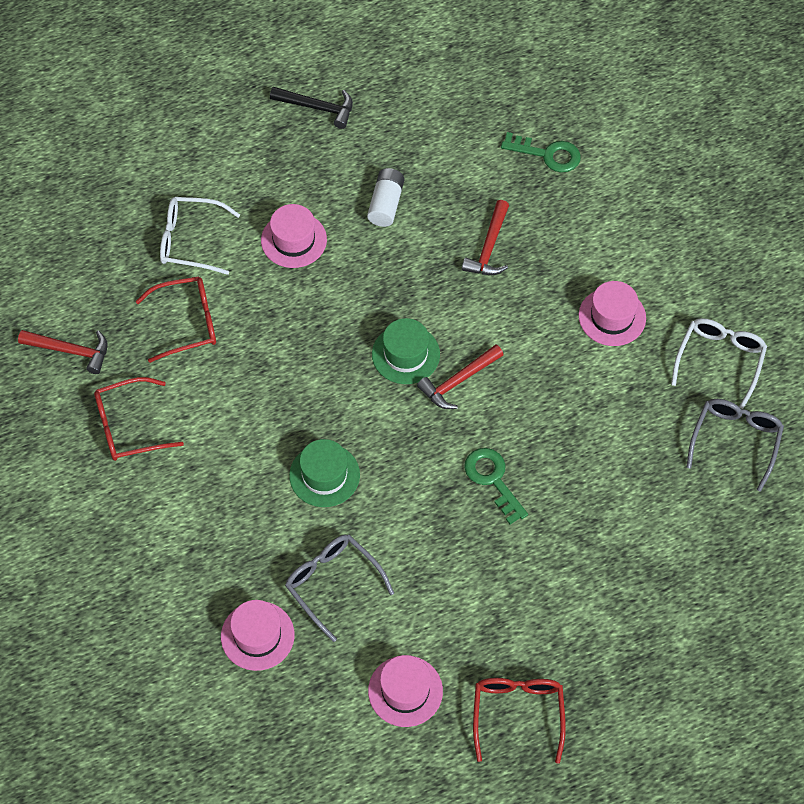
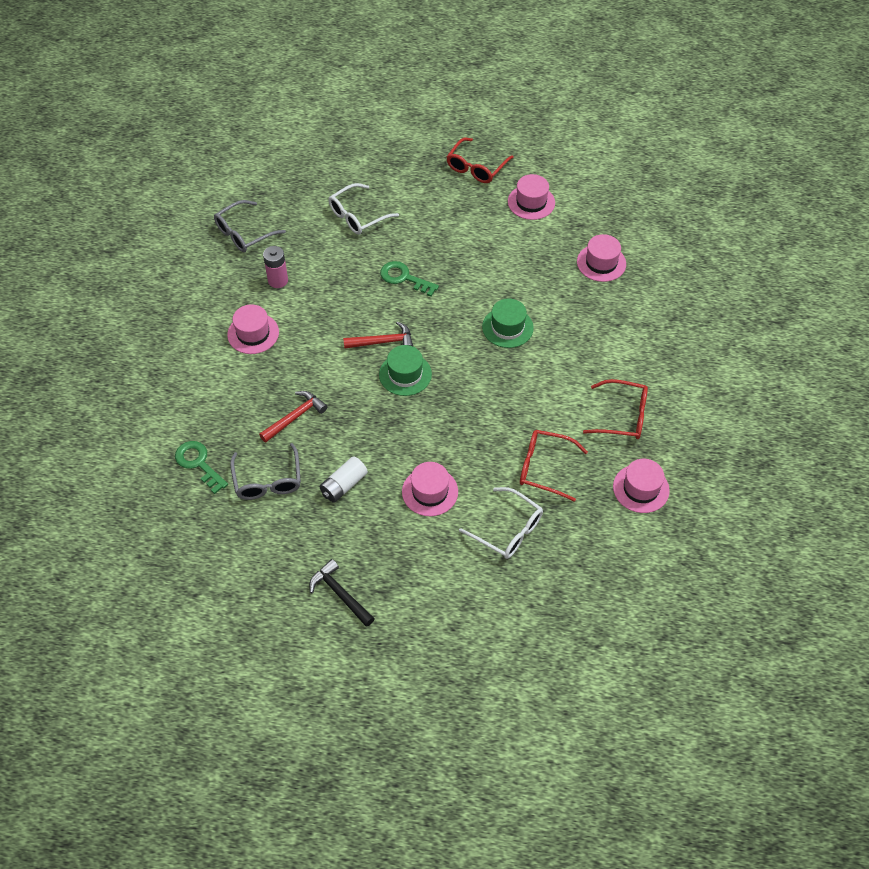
camera: 150 degrees left, 5 degrees down
red hammer [18,330,108,374] -> pink hat [613,459,670,513]
grey glasses [285,535,394,642] -> grey glasses moved to [230,443,301,500]
green key [464,448,528,524] -> green key turned 120 degrees clockwise [380,261,439,297]
white glasses [671,318,767,409] -> white glasses moved to [329,183,399,235]
none -> pink battery [263,246,288,288]

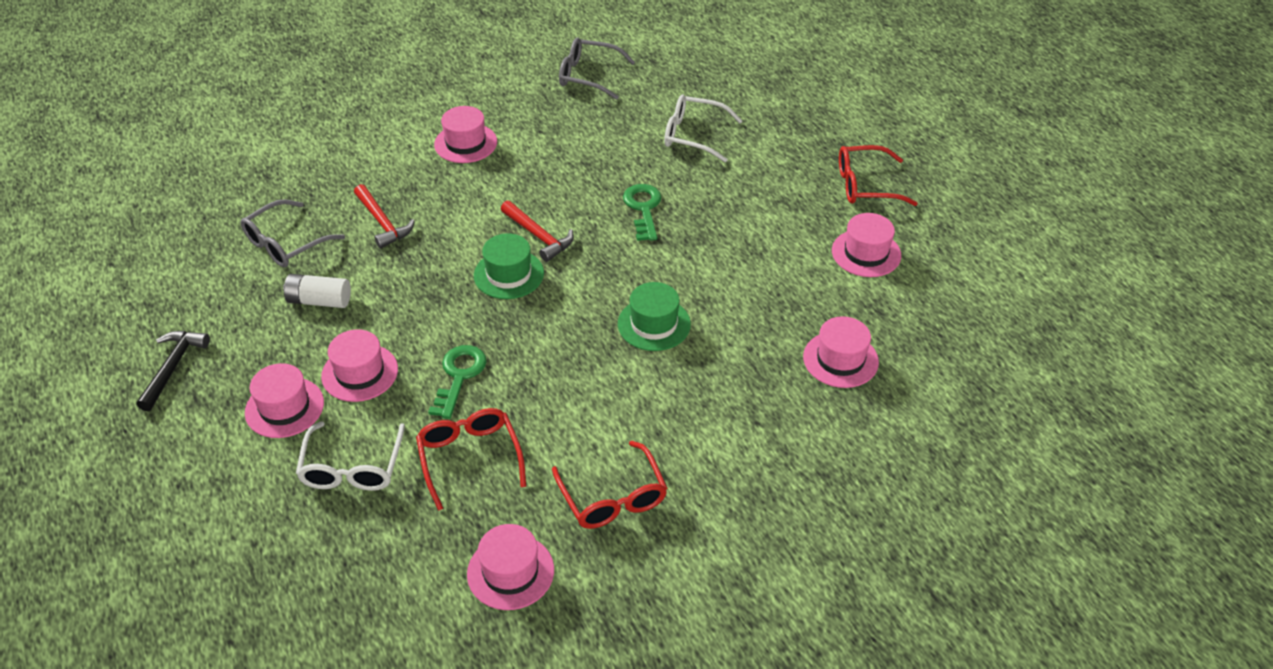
camera: 55 degrees right, 10 degrees down
green key [175,441,228,494] -> green key moved to [428,345,487,419]
red hammer [259,391,328,442] -> red hammer turned 45 degrees clockwise [354,184,415,248]
pink battery [263,246,288,288] -> none
none -> pink hat [245,363,324,438]

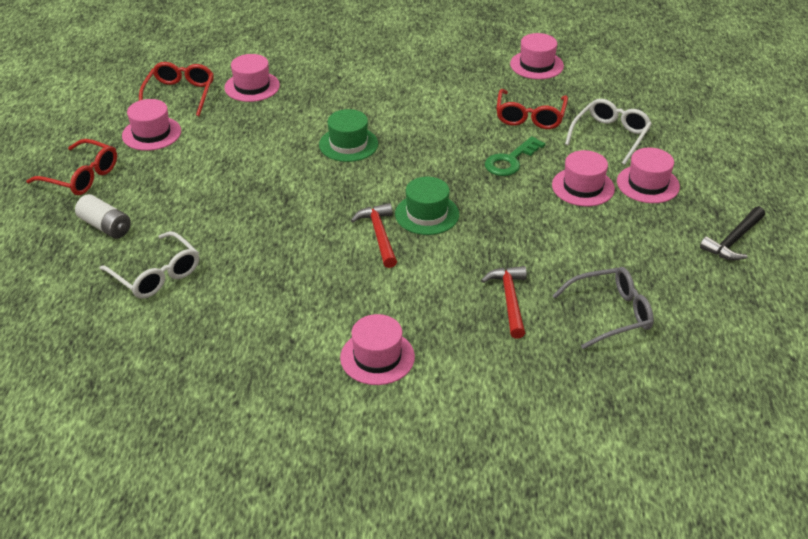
camera: 150 degrees left, 5 degrees down
white battery [283,274,351,308] -> white battery moved to [75,194,131,239]
red glasses [552,441,667,529] -> red glasses moved to [139,62,214,116]
grey glasses [559,38,635,100] -> none
green key [623,184,662,241] -> none

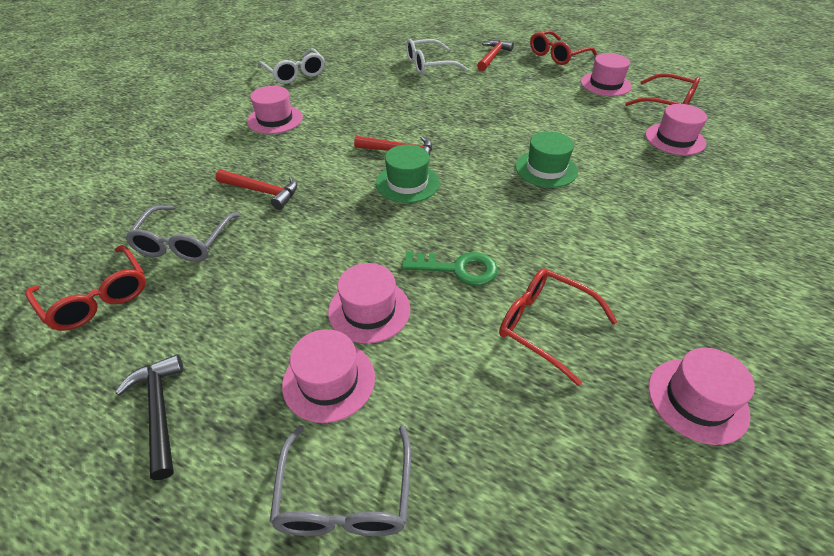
camera: 115 degrees right, 5 degrees up
white battery [75,194,131,239] -> red hammer [477,40,514,71]
green key [485,136,545,176] -> green key turned 120 degrees clockwise [402,251,498,286]
white glasses [565,99,652,165] -> white glasses moved to [258,48,325,84]
none -> red glasses [26,245,146,331]
none -> grey glasses [269,425,411,536]

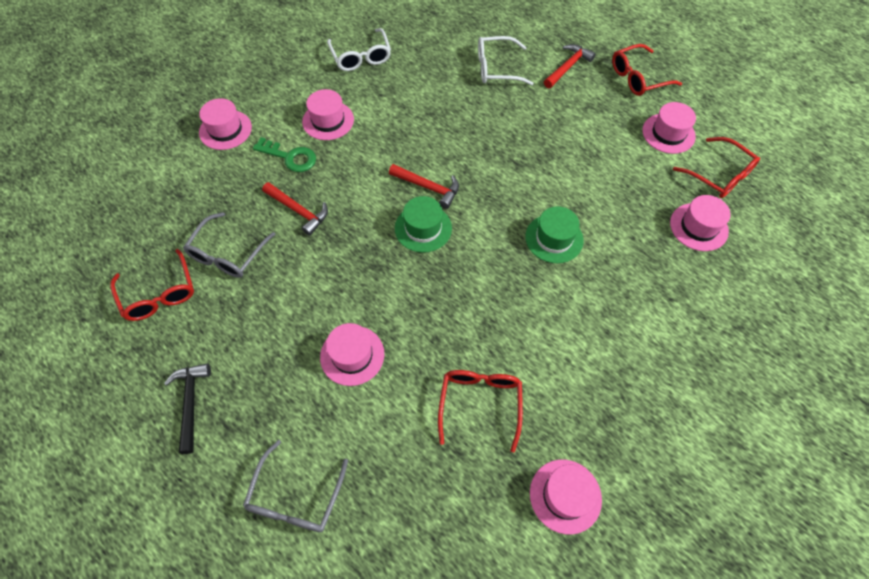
camera: 15 degrees right, 15 degrees up
pink hat [282,329,375,423] -> pink hat moved to [199,98,252,150]
green key [402,251,498,286] -> green key moved to [253,137,316,172]
red glasses [499,268,618,386] -> red glasses turned 45 degrees clockwise [438,370,523,453]

